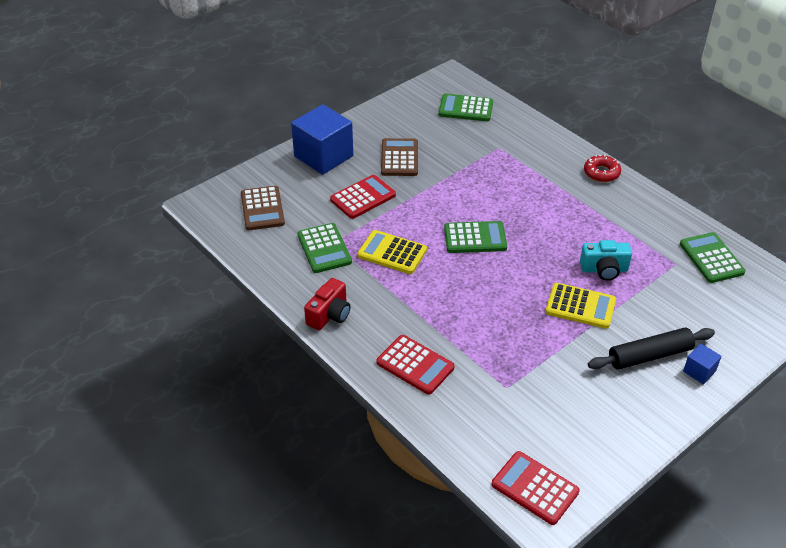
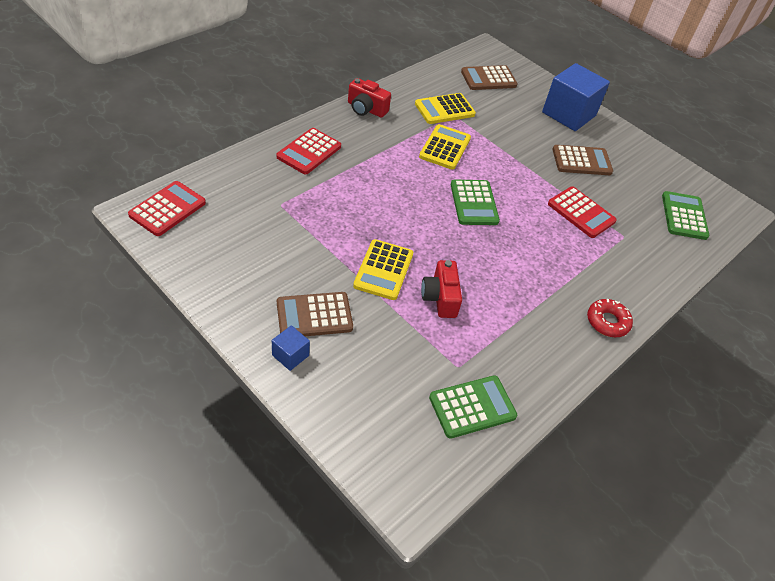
camera: 80 degrees right, 5 degrees up
green calculator [297,223,352,273] -> yellow calculator [415,93,476,124]
red calculator [330,175,396,219] -> red calculator moved to [548,187,617,238]
turquoise camera [580,240,632,281] -> red camera [421,260,462,318]
black rolling pin [588,327,715,370] -> brown calculator [277,292,353,336]

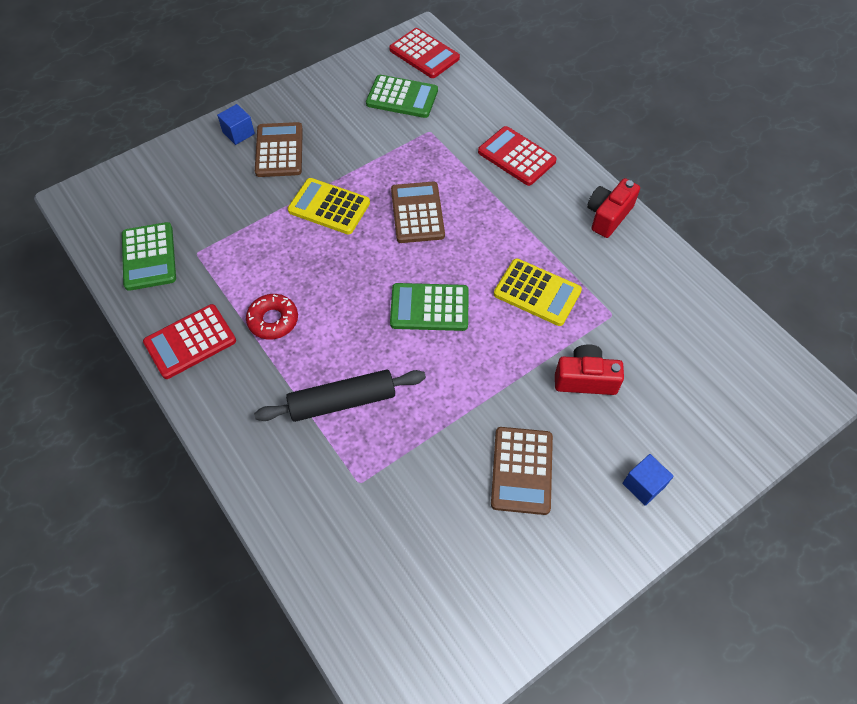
camera: 105 degrees right, 10 degrees up
yellow calculator [415,93,476,124] -> none
red camera [421,260,462,318] -> red camera moved to [555,344,624,395]
brown calculator [461,65,517,90] -> brown calculator moved to [391,182,445,243]
blue cube [542,63,610,131] -> blue cube [622,454,674,506], size x0.45
red calculator [548,187,617,238] -> red calculator moved to [143,304,236,379]
red donut [587,299,633,337] -> red donut moved to [246,294,298,340]
green calculator [662,191,709,240] -> green calculator moved to [366,75,438,118]
none -> black rolling pin [254,369,426,422]

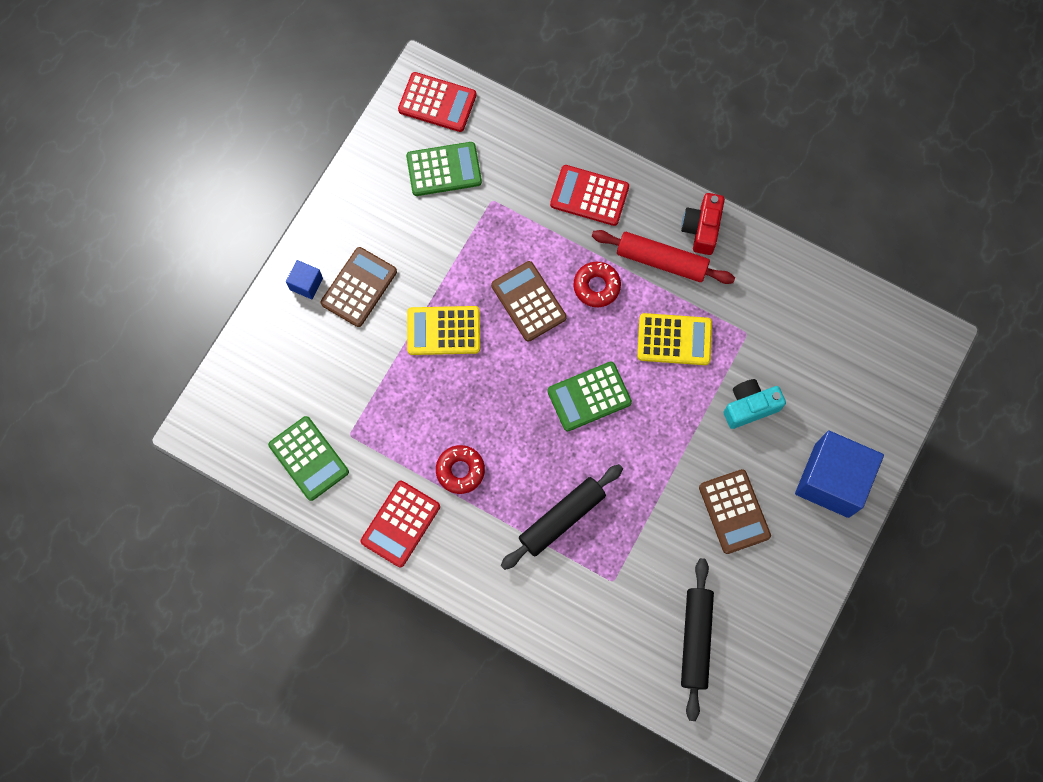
camera: 25 degrees left, 15 degrees up
brown calculator [255,122,303,177] -> brown calculator turned 60 degrees clockwise [321,247,397,327]
red camera [555,344,624,395] -> turquoise camera [724,379,786,429]
blue cube [622,454,674,506] -> blue cube [795,431,884,518], size x2.22
none -> red donut [573,262,621,307]
none -> red rolling pin [592,230,735,284]
none -> black rolling pin [681,558,714,721]

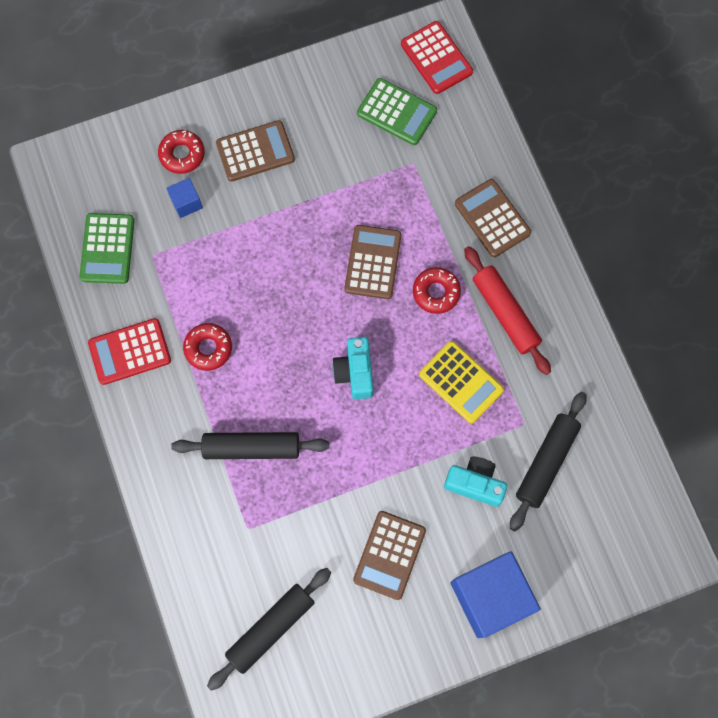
camera: 40 degrees right, 0 degrees up
blue cube [286,260,323,299] -> blue cube moved to [166,178,203,218]
yellow calculator [407,306,480,355] -> none
green calculator [547,362,632,431] -> turquoise camera [332,337,373,399]
red calculator [550,165,629,226] -> brown calculator [455,179,531,257]
red camera [681,193,725,255] -> none
none -> red donut [158,130,205,174]
none -> black rolling pin [510,392,587,531]

